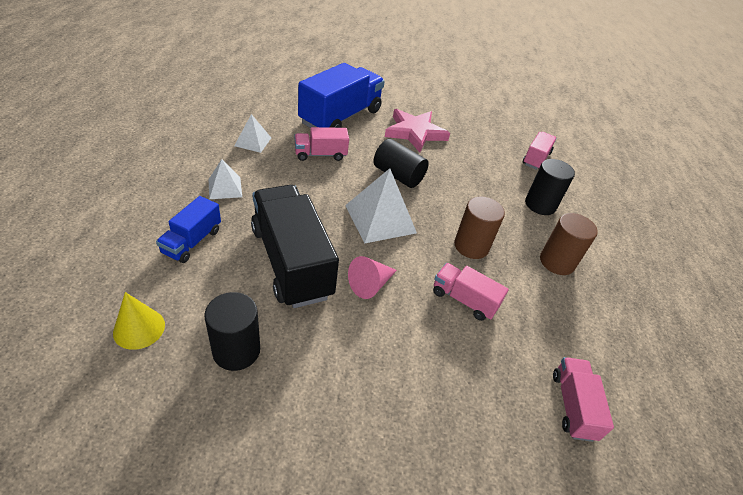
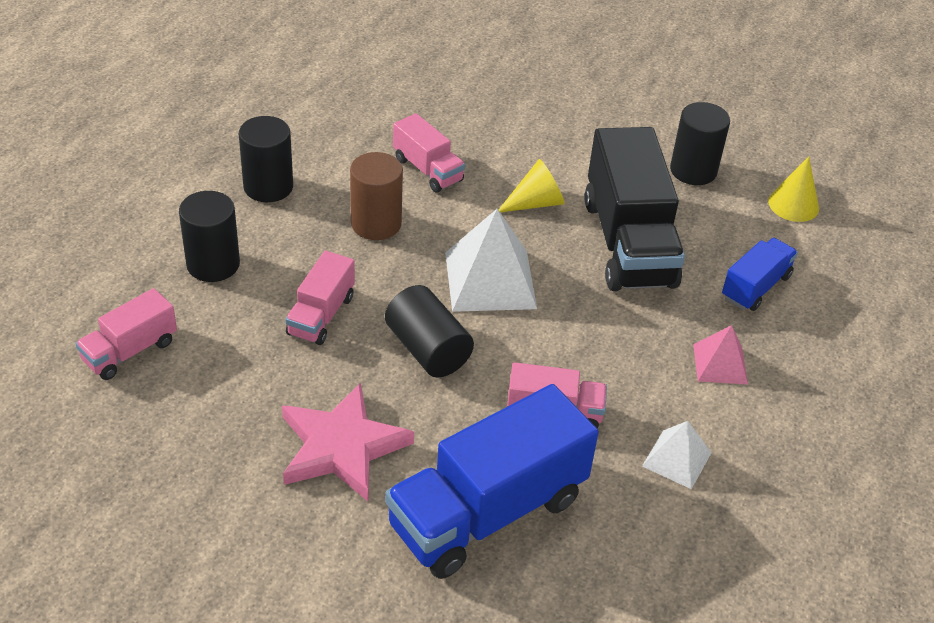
camera: 160 degrees left, 0 degrees up
white pyramid [208,159,242,199] -> pink pyramid [693,325,748,384]
pink cone [348,256,397,299] -> yellow cone [499,159,565,212]
brown cylinder [540,213,598,275] -> black cylinder [239,116,293,202]
pink truck [553,357,614,442] -> pink truck moved to [285,251,355,345]

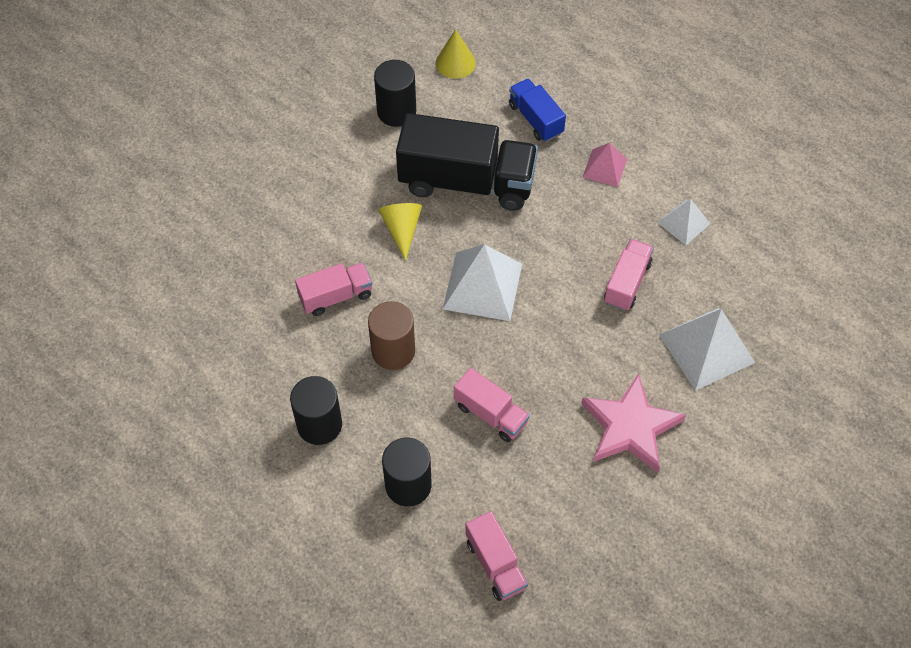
camera: 70 degrees left, 15 degrees up
black cylinder [385,285,474,378] -> none
blue truck [385,384,599,579] -> white pyramid [659,308,755,391]

